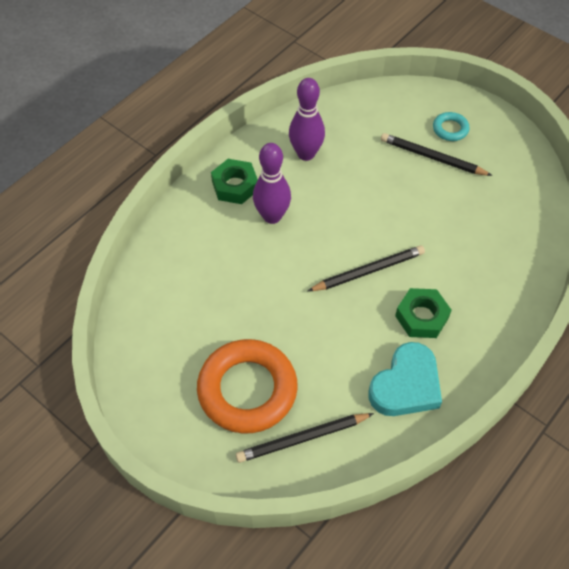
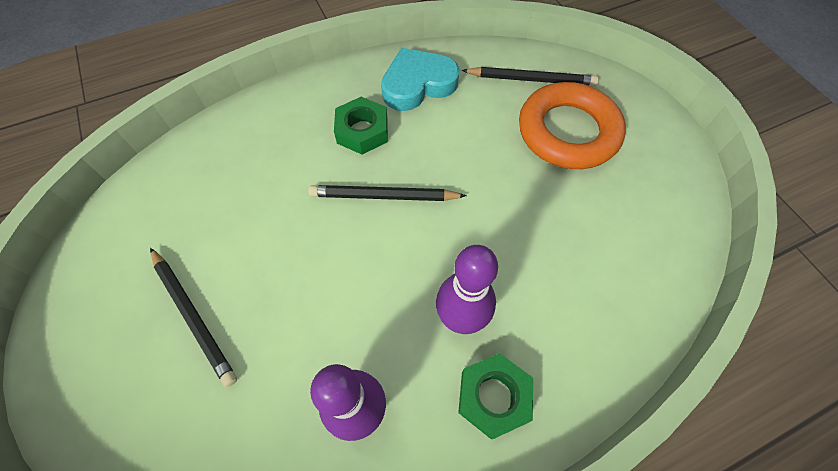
camera: 155 degrees left, 5 degrees up
turquoise ring [433,112,470,141] -> none

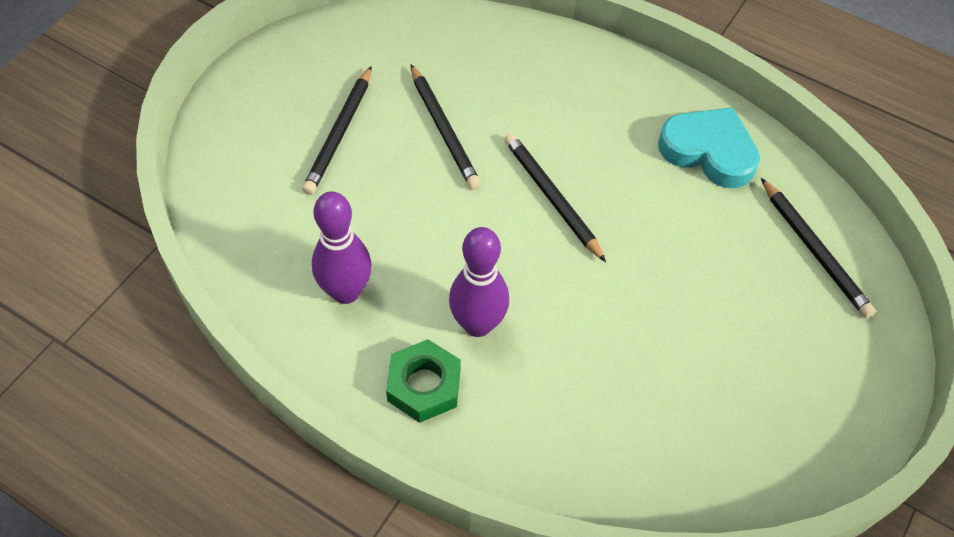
camera: 55 degrees right, 5 degrees down
green nut [334,97,388,154] -> none
orange ring [519,82,626,169] -> none
none -> black pencil [410,64,481,189]

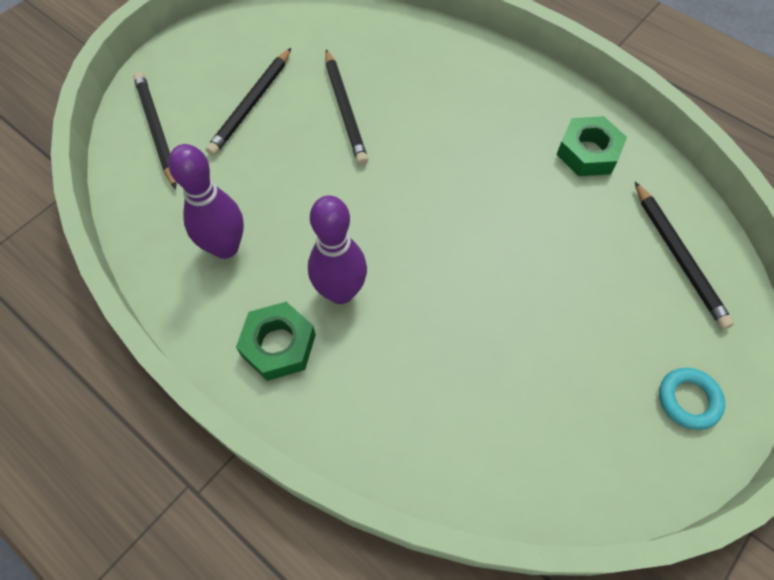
camera: 10 degrees right, 5 degrees up
black pencil [504,133,606,262] -> black pencil moved to [133,72,177,189]
turquoise heart [658,107,760,188] -> green nut [556,116,627,176]
none -> turquoise ring [659,368,725,430]

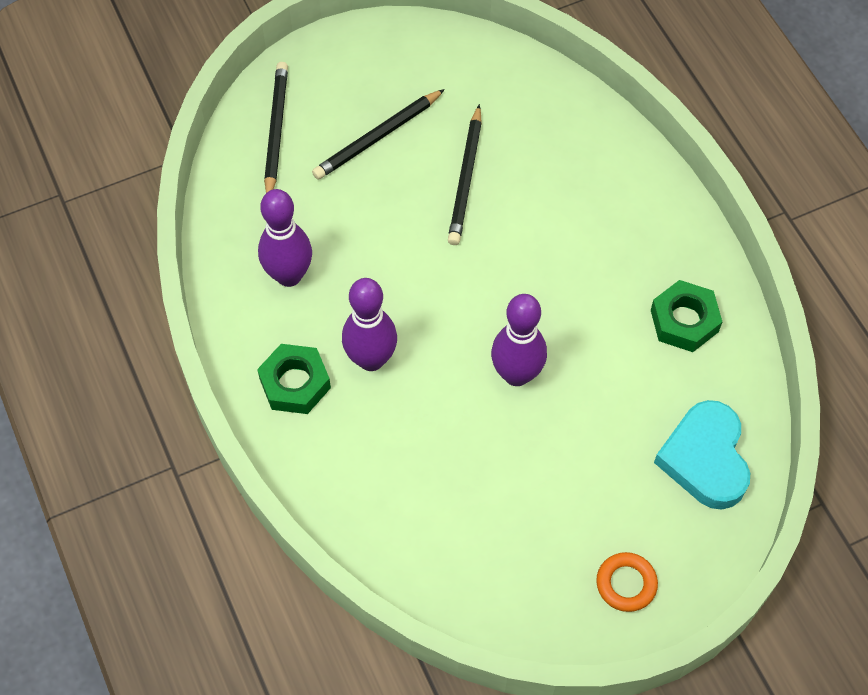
camera: 25 degrees right, 0 degrees up
black pencil [635,182,734,329] -> turquoise heart [654,400,750,510]
turquoise ring [659,368,725,430] -> orange ring [596,552,658,612]
none -> purple bowling pin [491,294,547,386]

